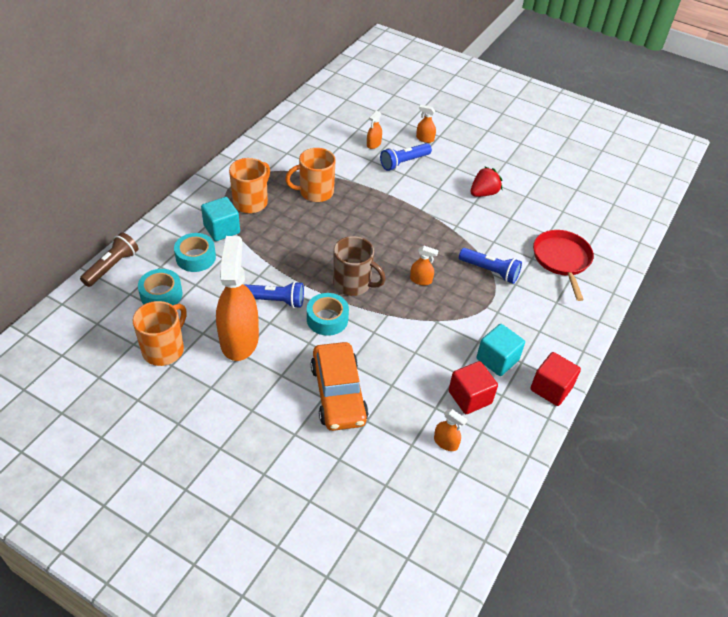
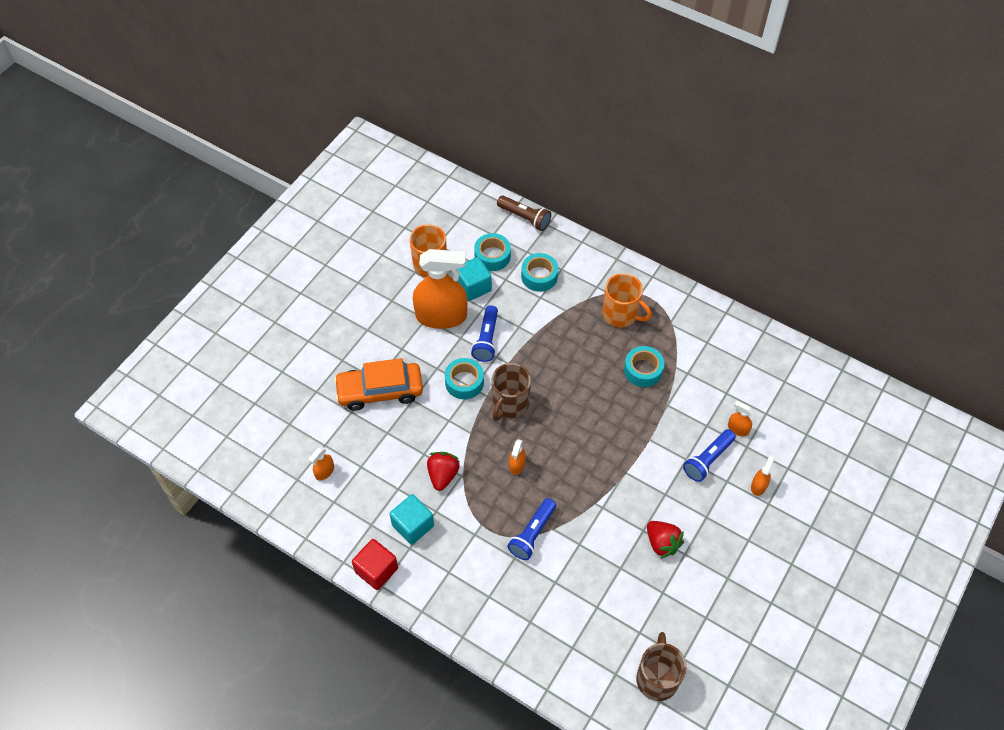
camera: 95 degrees right, 10 degrees up
turquoise cube [201,197,240,241] -> turquoise cube moved to [457,257,492,301]
orange mug [285,148,336,202] -> turquoise tape [624,346,664,387]
blue flashlight [380,143,432,171] -> blue flashlight turned 105 degrees counterclockwise [683,429,736,482]
red cube [449,361,498,414] -> none
red pan [533,230,594,301] -> none
none -> red strawberry [427,452,460,491]
none -> brown mug [636,632,687,701]

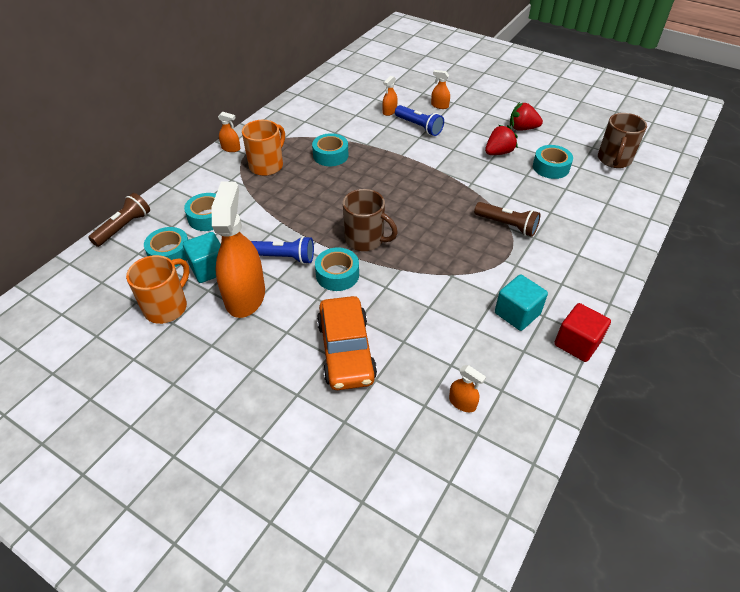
camera: 90 degrees left, 10 degrees down
red strawberry [427,452,460,491] -> red strawberry moved to [510,102,543,131]
blue flashlight [507,498,556,560] -> brown flashlight [474,202,541,237]
orange spray bottle [509,439,526,475] -> orange spray bottle moved to [218,112,240,152]
brown mug [636,632,687,701] -> brown mug turned 75 degrees counterclockwise [598,113,647,168]
none -> turquoise tape [533,145,573,179]

